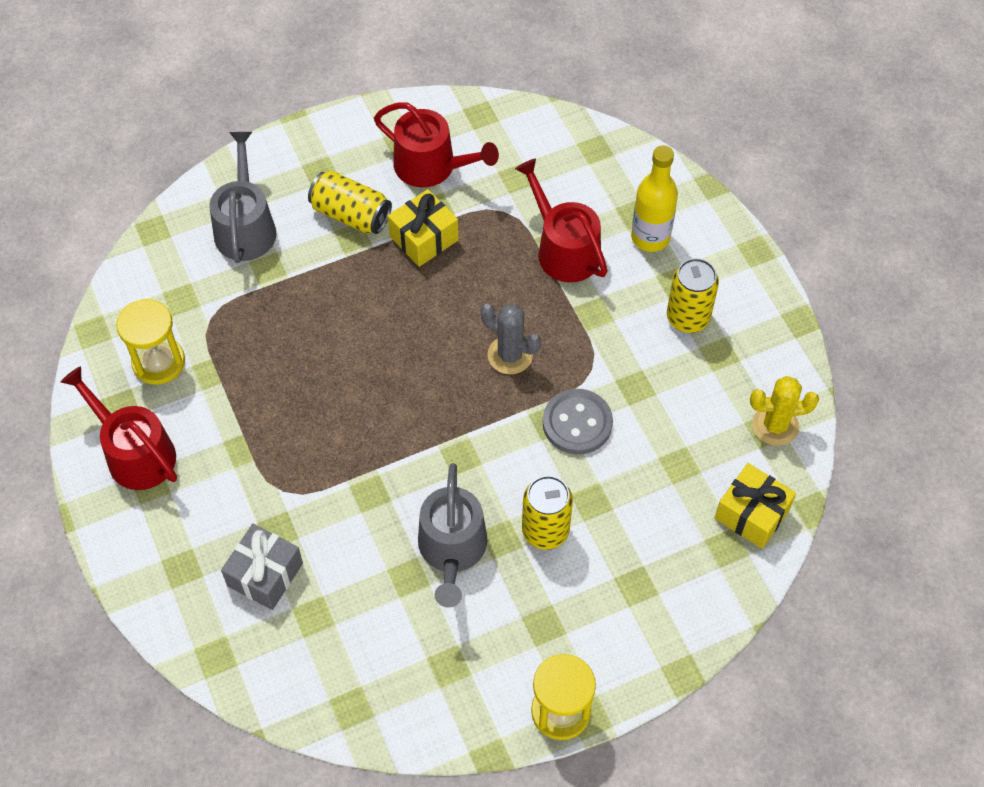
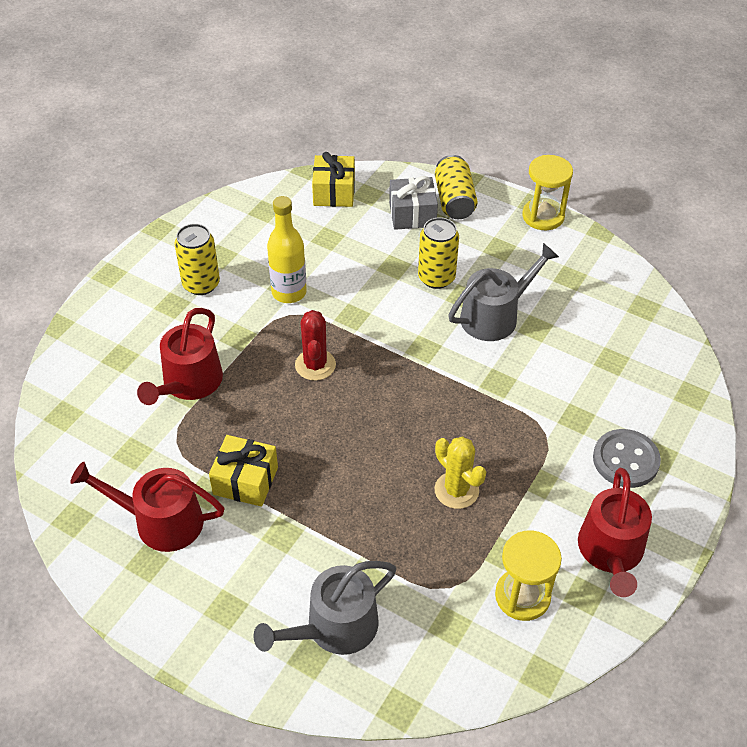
camera: 125 degrees left, 10 degrees down
grey gift [221,524,303,610] -> grey gift moved to [389,176,438,230]
yellow can [308,170,392,234] -> yellow can moved to [435,155,478,219]
red watering can [374,102,499,187] -> red watering can turned 75 degrees counterclockwise [70,462,225,552]
grey cactus [481,304,541,374] -> red cactus [295,310,336,381]
grey button [543,389,613,454] -> grey button moved to [593,429,661,488]
yellow bottle [631,145,678,252] -> yellow bottle moved to [267,196,307,303]
yellow cactus [750,376,819,446] -> yellow cactus moved to [434,436,486,509]

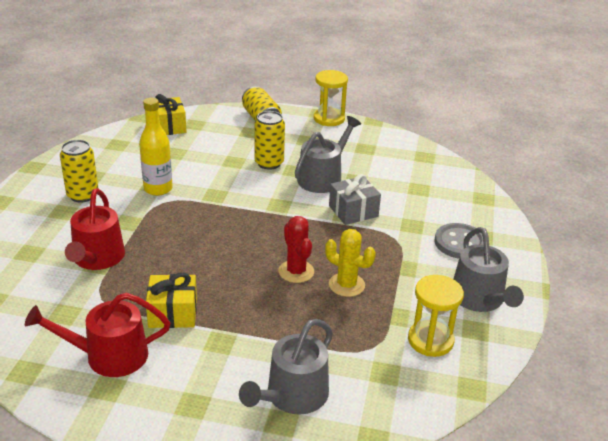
camera: 20 degrees left, 15 degrees down
red cactus [295,310,336,381] -> red cactus moved to [278,216,314,283]
grey gift [389,176,438,230] -> grey gift moved to [329,174,381,225]
red watering can [578,468,652,597] -> grey watering can [454,227,524,312]

